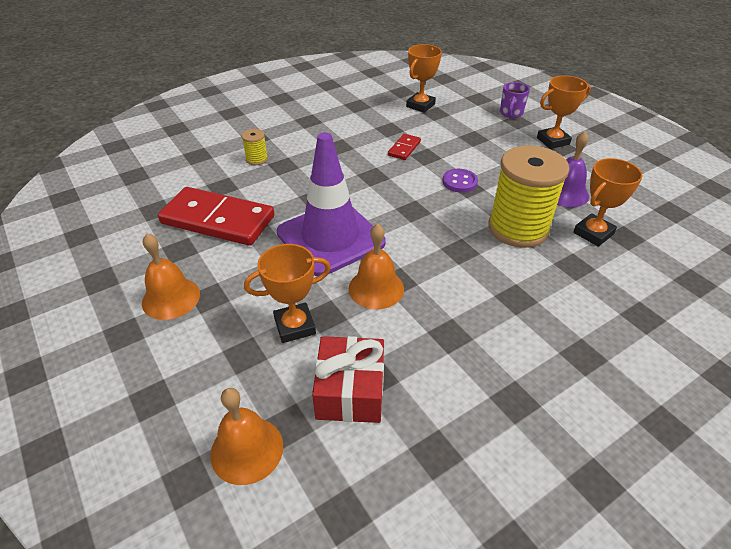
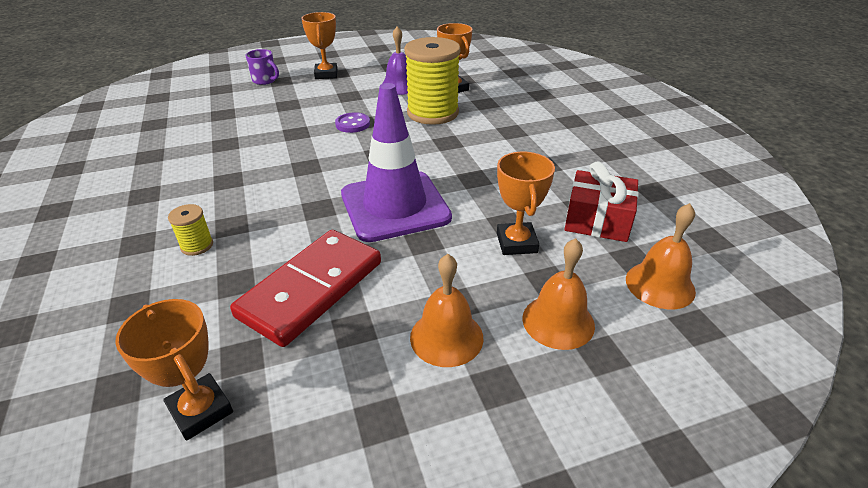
camera: 75 degrees left, 5 degrees down
orange bell [349,224,404,310] -> orange bell moved to [522,238,595,350]
red domino [388,134,421,160] -> none
orange trophy [406,44,442,113] -> orange trophy moved to [115,299,233,441]

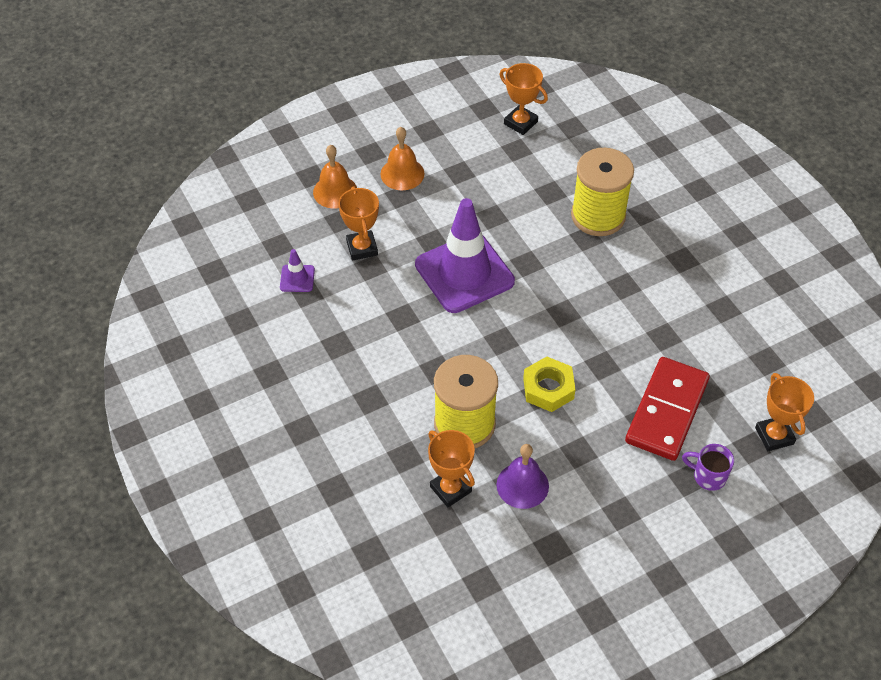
camera: 170 degrees right, 15 degrees up
yellow spool [168,204,213,256] -> yellow spool [571,148,634,236], size x2.34
red domino [230,230,381,347] -> red domino moved to [625,357,710,461]
orange trophy [301,12,337,79] -> orange trophy moved to [755,373,814,451]
purple button [335,112,370,133] -> yellow nut [523,356,576,412]
red gift [565,161,639,242] -> purple traffic cone [280,249,315,292]
orange bell [626,203,696,309] -> none

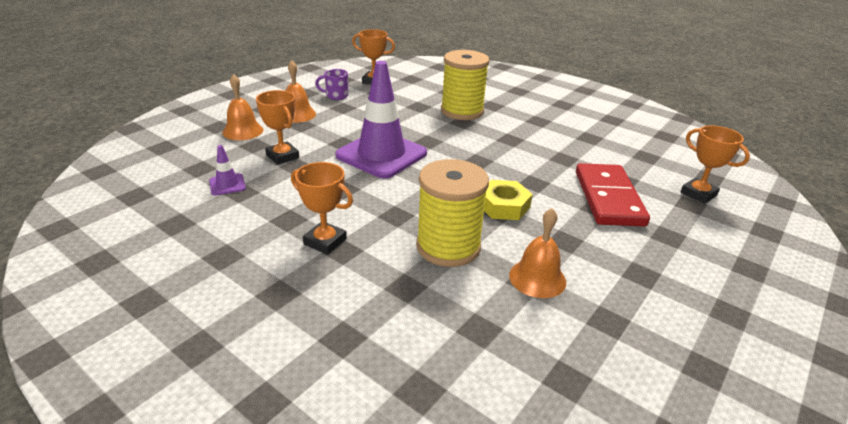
camera: 25 degrees left, 20 degrees down
orange trophy [428,430,475,508] -> orange trophy moved to [291,162,353,255]
purple bell [496,444,549,509] -> orange bell [509,208,566,298]
purple mug [682,444,734,491] -> purple mug moved to [315,69,348,100]

